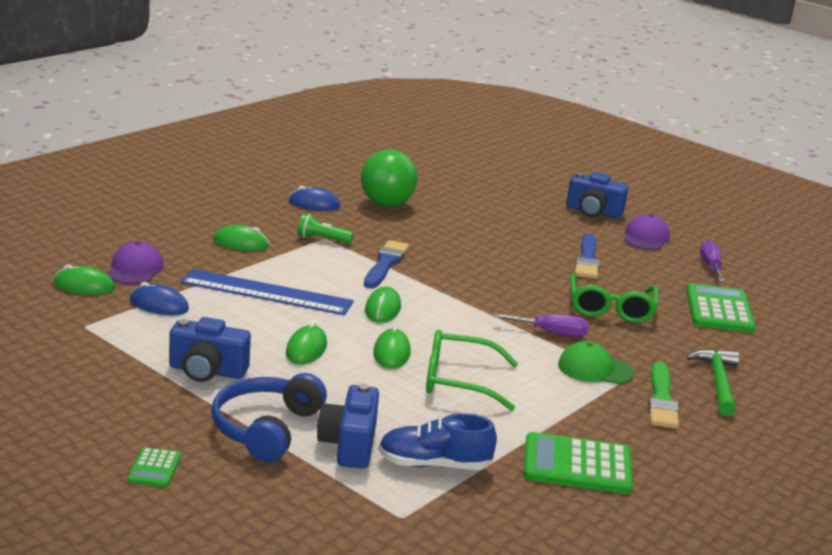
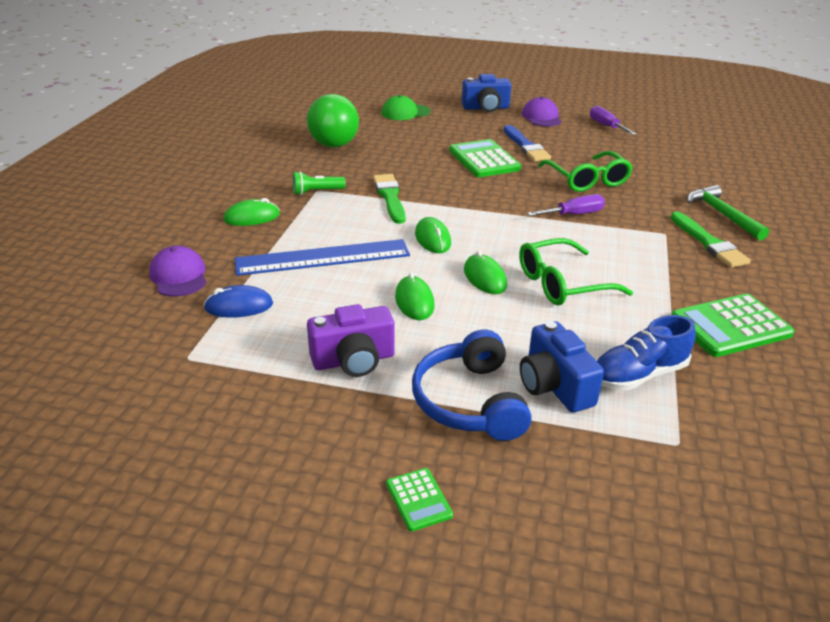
camera: 25 degrees left, 10 degrees up
green mouse [53,264,115,295] -> none
blue camera [169,317,251,382] -> purple camera [307,304,395,377]
blue mouse [289,186,340,211] -> none
blue brush [364,240,409,288] -> green brush [373,174,406,224]
green cap [558,341,634,384] -> green cap moved to [382,95,430,120]
green calculator [686,283,755,333] -> green calculator moved to [449,139,521,177]

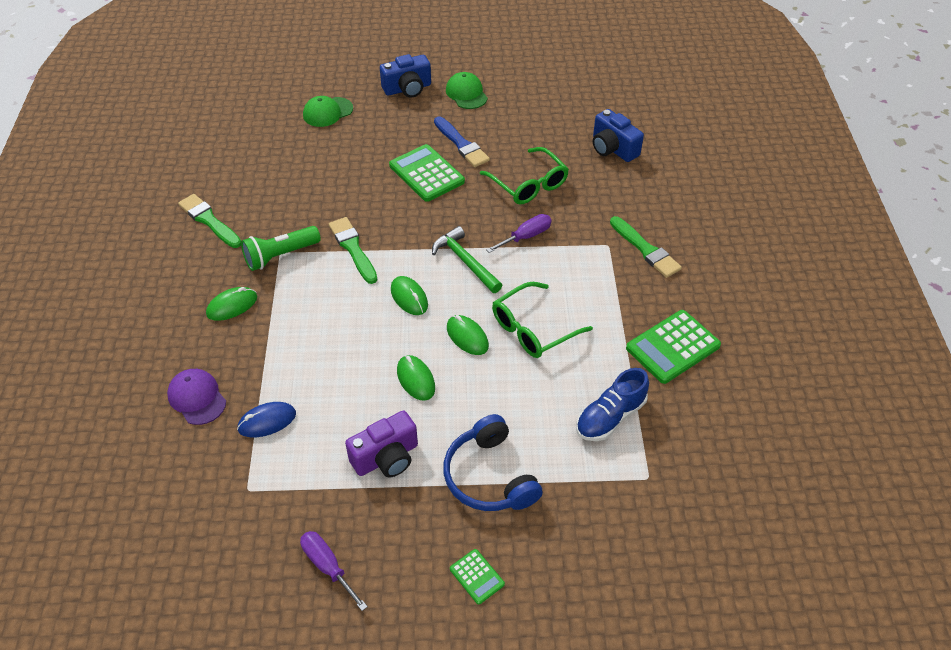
camera: 15 degrees left, 15 degrees up
blue ruler [235,239,410,276] -> none
green flashlight [293,171,346,195] -> green flashlight [241,226,321,271], size x1.51
green ball [307,94,359,147] -> none
blue camera [520,321,604,413] -> blue camera moved to [593,109,644,162]
purple cap [522,97,562,127] -> green cap [446,72,488,109]
purple screwdriver [590,106,637,135] -> purple screwdriver moved to [300,531,368,611]
green hammer [687,185,769,241] -> green hammer moved to [432,226,502,293]
none -> green brush [178,194,241,248]

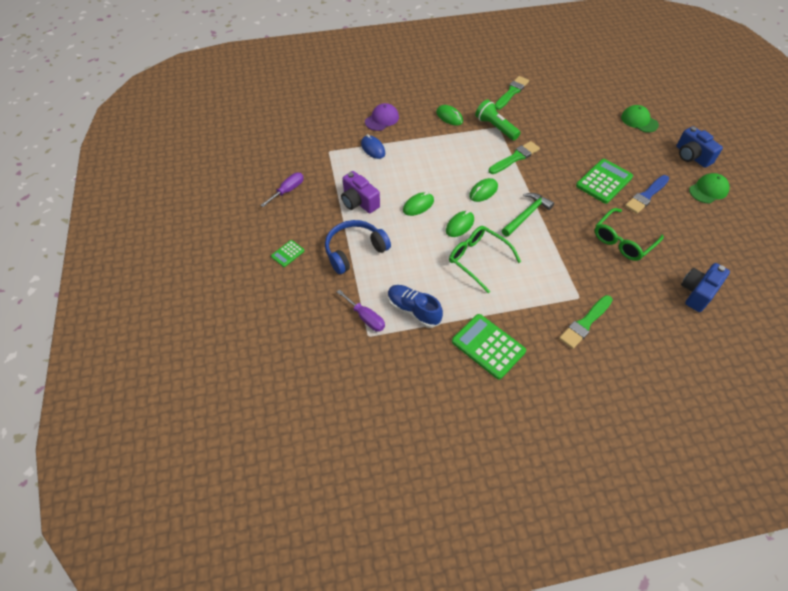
camera: 80 degrees right, 5 degrees up
purple screwdriver [486,214,552,253] -> purple screwdriver moved to [337,289,385,332]

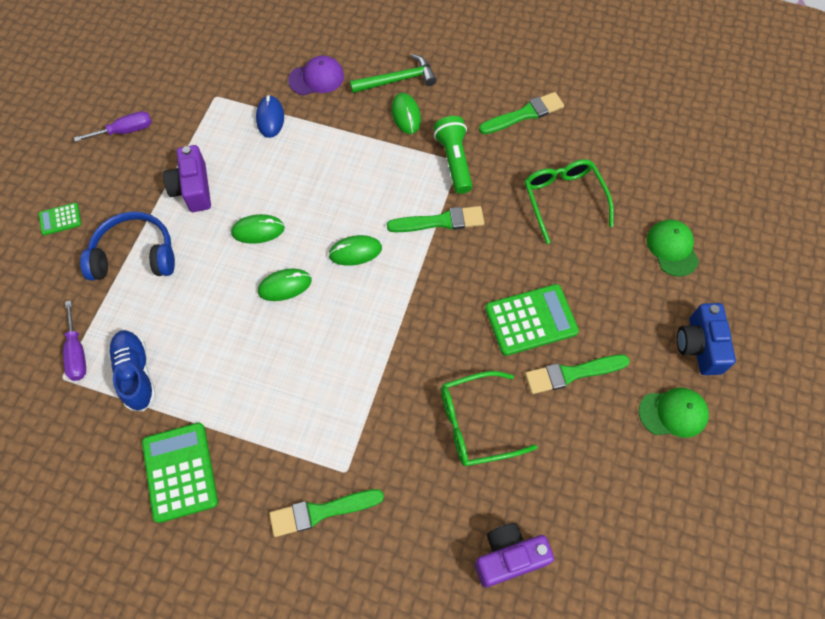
camera: 30 degrees right, 10 degrees up
green glasses [449,226,521,293] -> green glasses moved to [524,159,614,244]
green hammer [502,193,554,237] -> green hammer moved to [350,54,437,93]
blue brush [625,175,669,214] -> green brush [525,355,630,394]
blue camera [681,263,730,312] -> purple camera [475,523,554,588]

